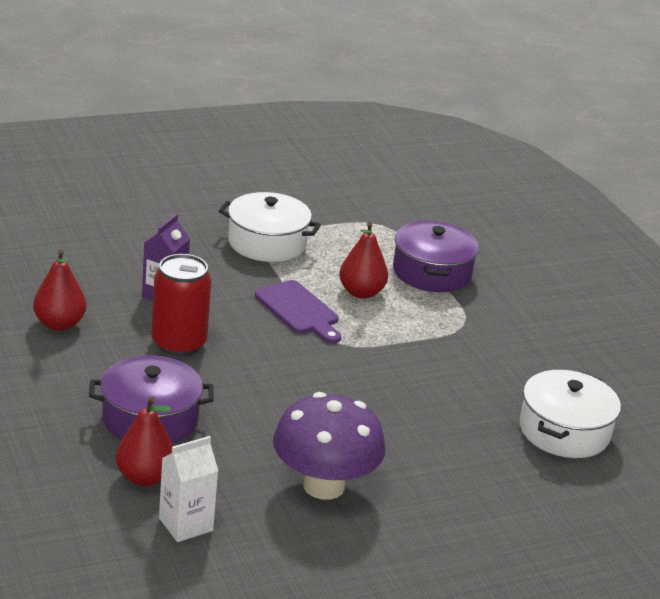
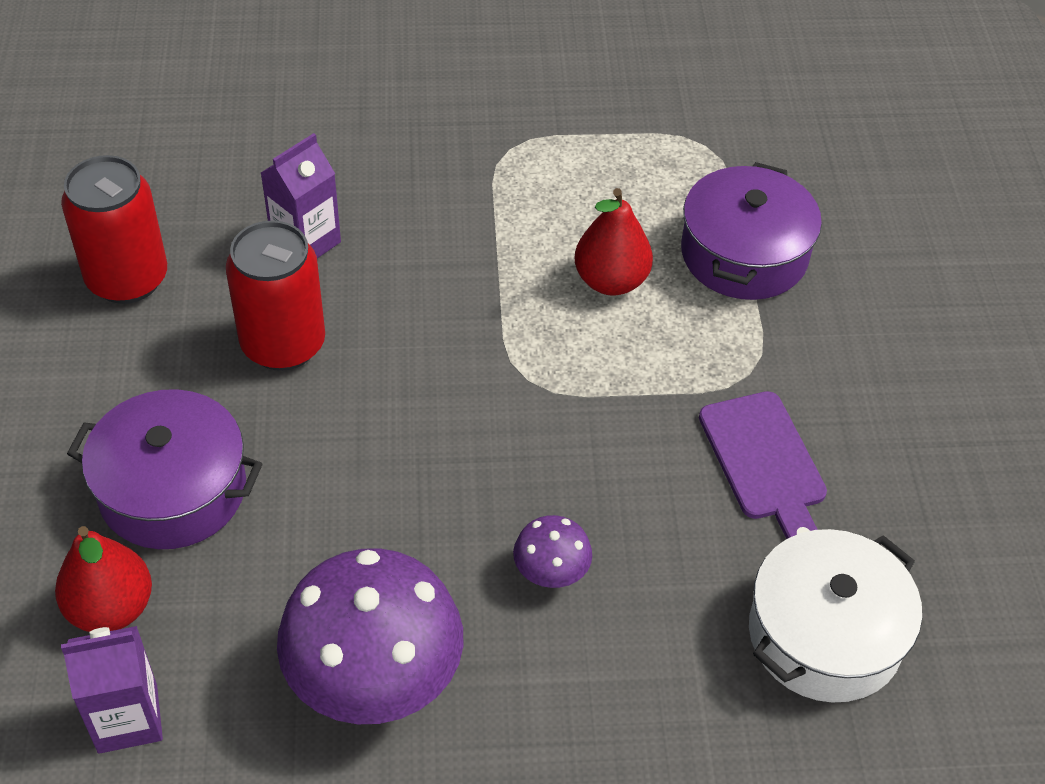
camera: 20 degrees right, 20 degrees up
red pear [33,249,86,331] -> red can [61,155,167,304]
white carton [159,436,218,542] -> purple carton [61,626,163,754]
white pot [219,192,321,262] -> none
purple cutting board [255,280,341,344] -> purple cutting board moved to [699,391,827,539]
none -> purple mushroom [513,515,592,588]

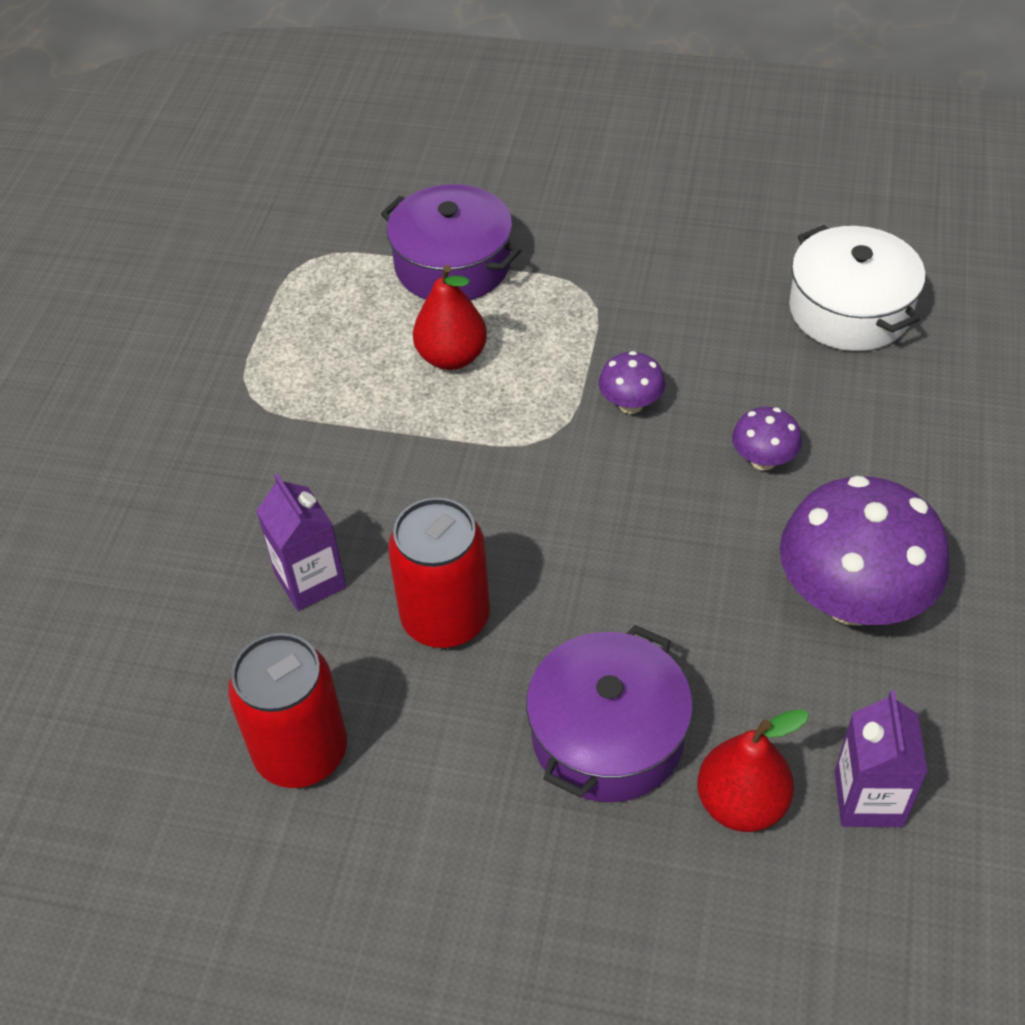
camera: 70 degrees left, 0 degrees up
purple cutting board [699,391,827,539] -> none
none -> purple mushroom [598,351,665,414]

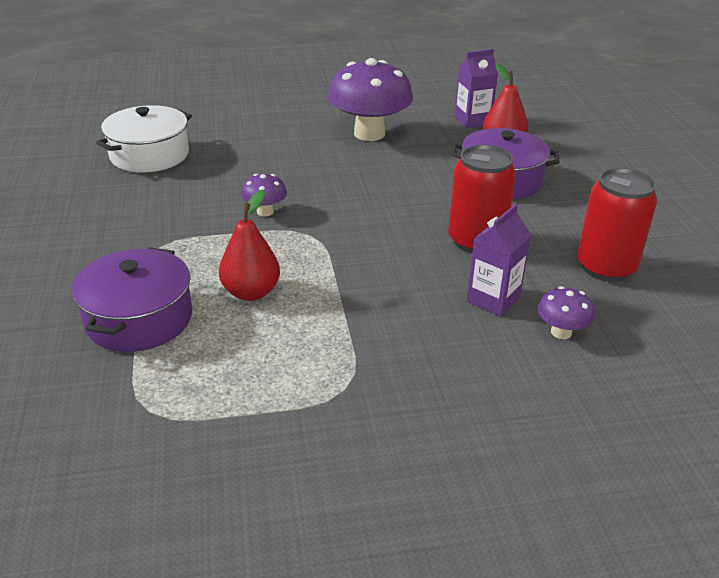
camera: 115 degrees left, 15 degrees down
purple mushroom [732,407,802,470] -> purple mushroom moved to [537,286,594,339]

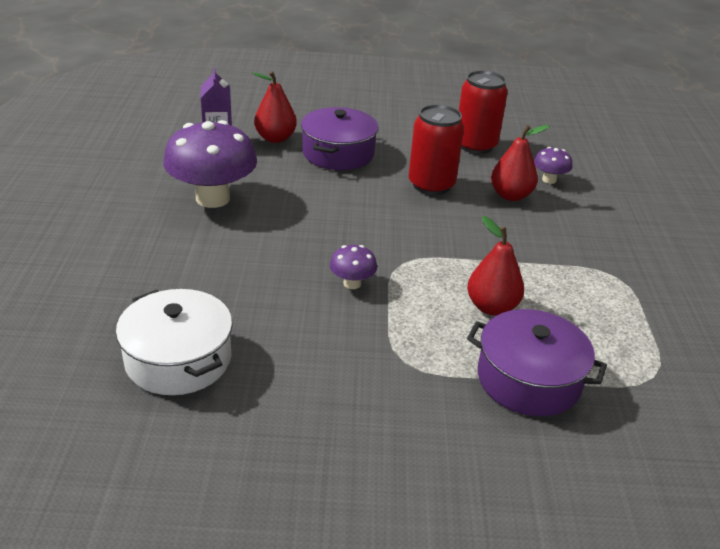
camera: 80 degrees left, 0 degrees up
purple carton [467,204,531,317] -> red pear [491,125,549,201]

